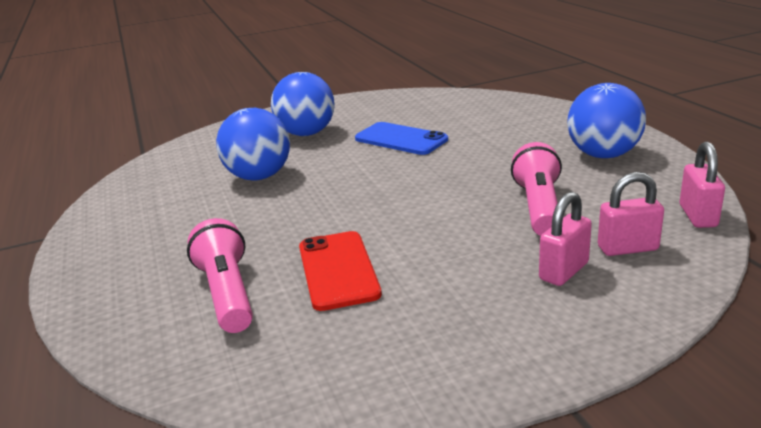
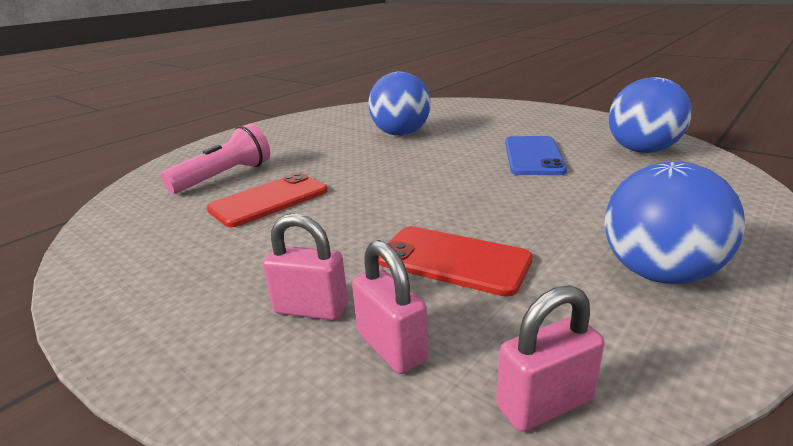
camera: 60 degrees right, 0 degrees up
blue ball [271,72,335,136] -> blue ball moved to [609,77,692,153]
pink flashlight [511,142,562,236] -> red phone [378,226,533,297]

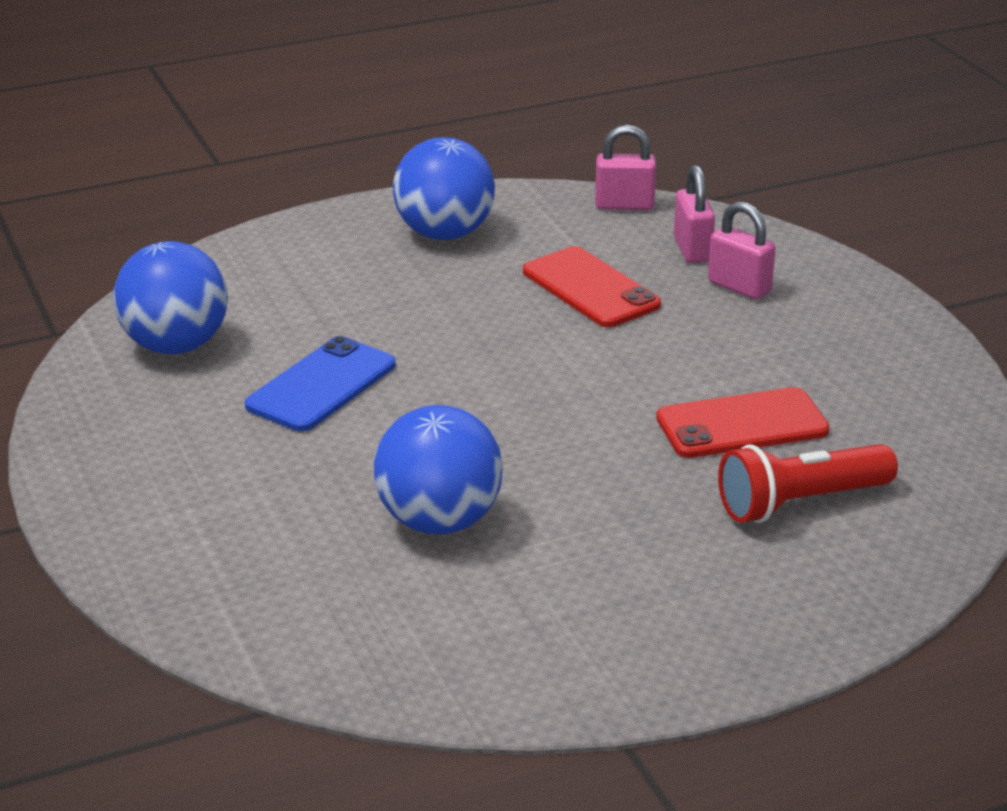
camera: 155 degrees left, 5 degrees up
pink flashlight [161,124,270,194] -> red flashlight [718,444,898,523]

